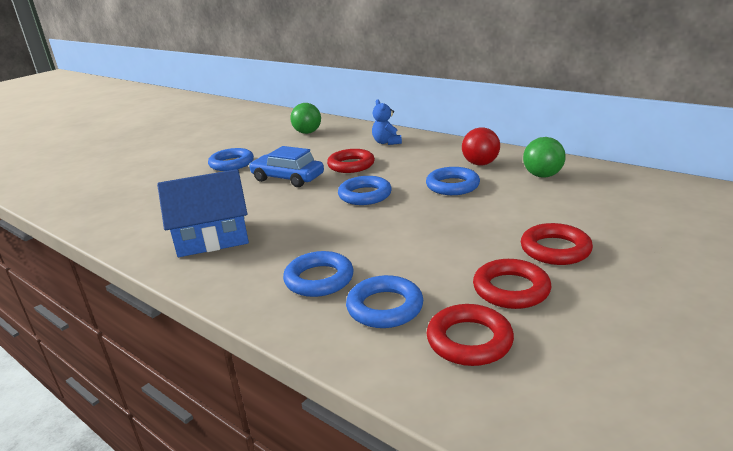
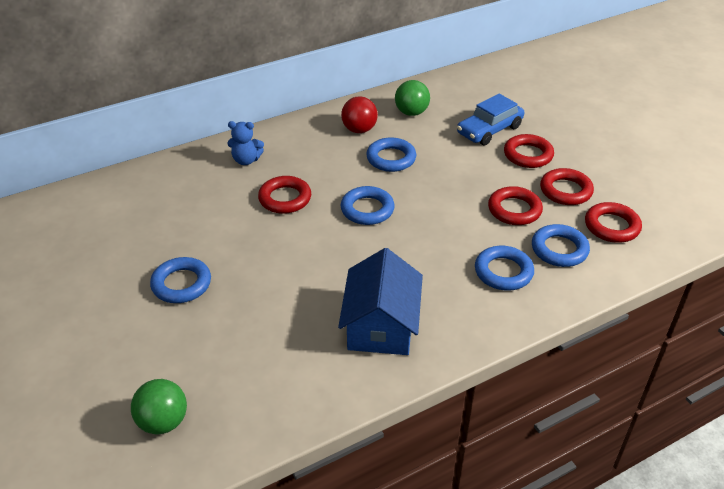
camera: 70 degrees left, 15 degrees up
blue car [249,146,324,187] -> blue car moved to [457,94,524,145]
green ball [290,103,321,134] -> green ball moved to [131,379,187,434]
none -> red ring [488,186,543,225]

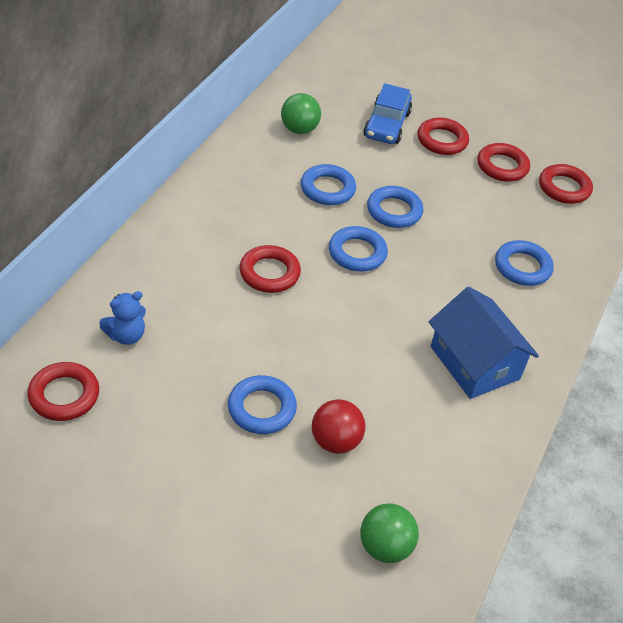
camera: 40 degrees left, 5 degrees up
blue teddy bear [227,121,264,165] -> blue teddy bear moved to [99,291,146,345]
red ball [341,96,378,133] -> red ball moved to [312,399,366,454]
red ring [488,186,543,225] -> red ring moved to [27,362,99,421]
blue ring [532,224,590,267] -> blue ring moved to [367,186,423,228]

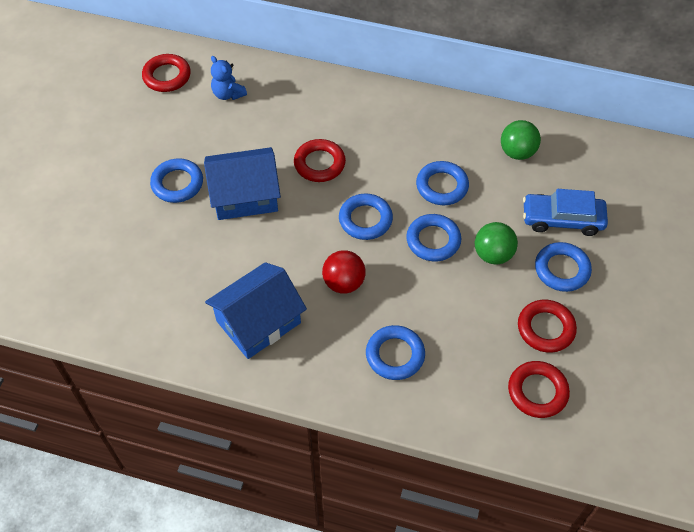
camera: 85 degrees right, 10 degrees up
red ball [312,399,366,454] -> red ball moved to [322,250,366,294]
green ball [360,503,419,563] -> green ball moved to [475,222,518,265]
red ring [417,118,469,155] -> blue ring [535,242,592,292]
none -> blue house [204,147,281,220]

